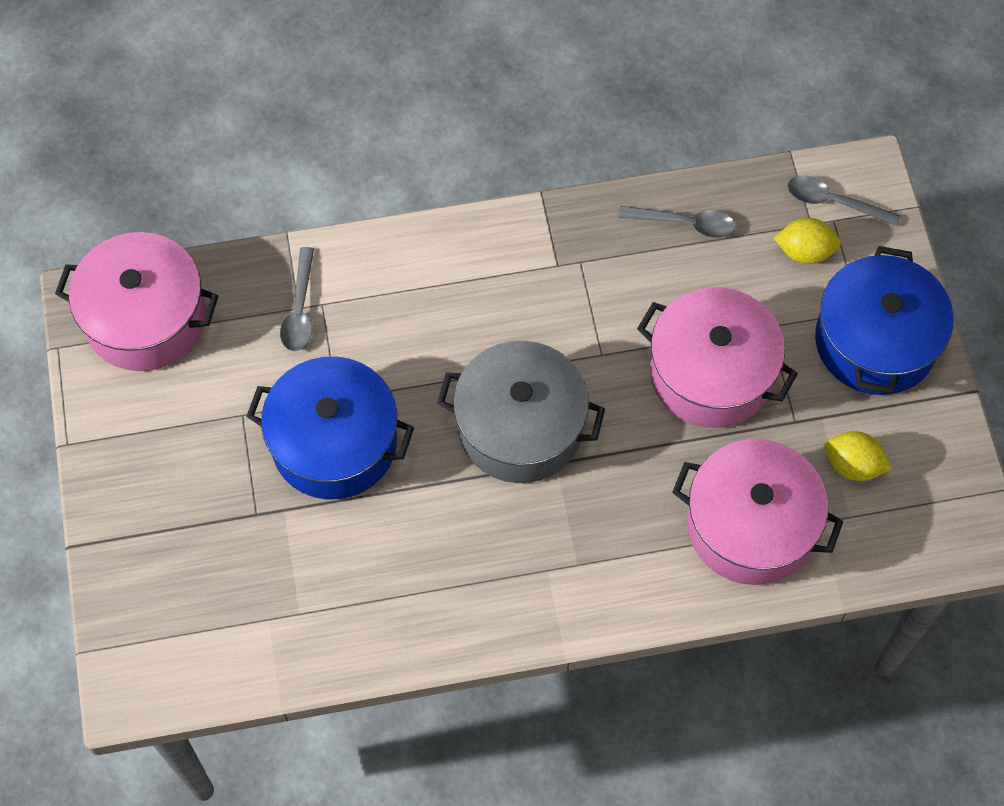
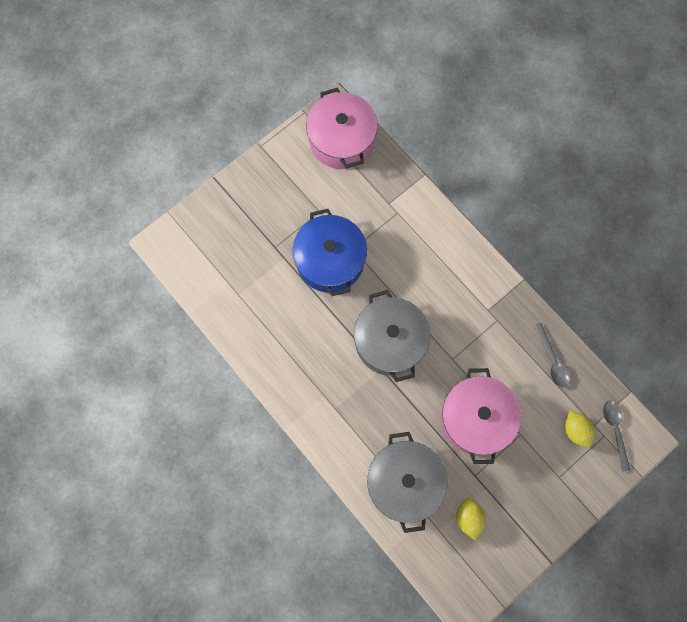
camera: 60 degrees right, 10 degrees up
grey spoon [280,247,314,351] -> none
pink pot [672,439,843,585] -> grey pot [367,432,448,533]
blue pot [815,246,954,395] -> none

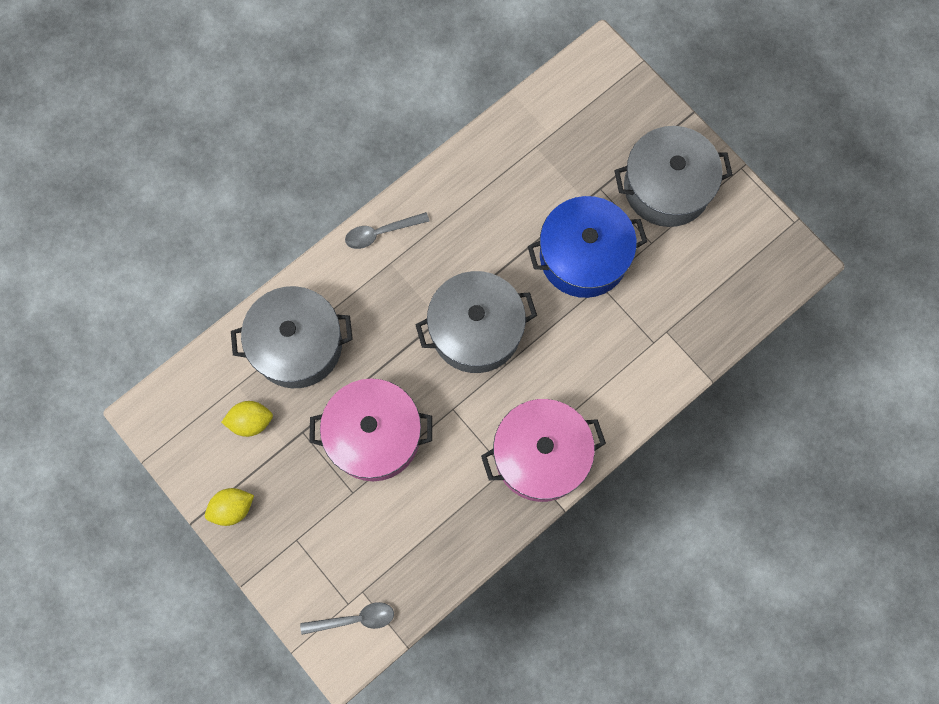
camera: 90 degrees right, 0 degrees up
pink pot [306,88,378,169] -> pink pot moved to [481,399,606,502]
grey spoon [534,323,570,388] -> grey spoon moved to [345,212,430,249]
yellow lemon [565,410,595,447] -> yellow lemon moved to [205,488,254,526]
none -> grey pot [614,126,733,227]

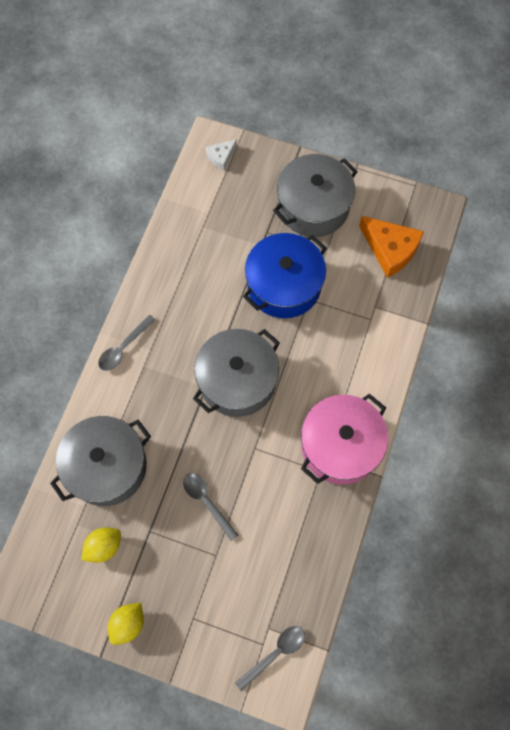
camera: 30 degrees left, 5 degrees down
pink pot [309,378,432,481] -> grey spoon [183,473,239,541]
none -> white cheese [206,139,237,170]
none -> orange cheese [359,216,424,278]

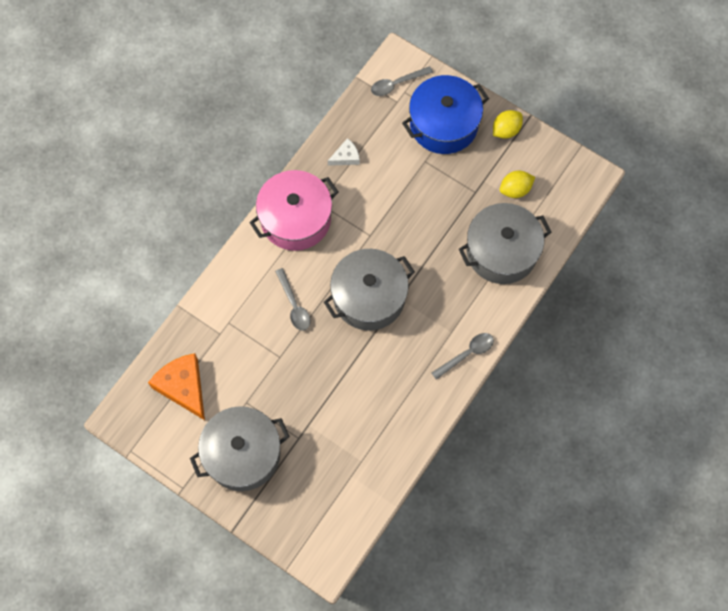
camera: 165 degrees left, 0 degrees up
grey spoon [183,473,239,541] -> grey spoon moved to [275,268,311,331]
white cheese [206,139,237,170] -> white cheese moved to [328,138,360,166]
blue pot [243,233,327,318] -> blue pot moved to [402,75,489,154]

